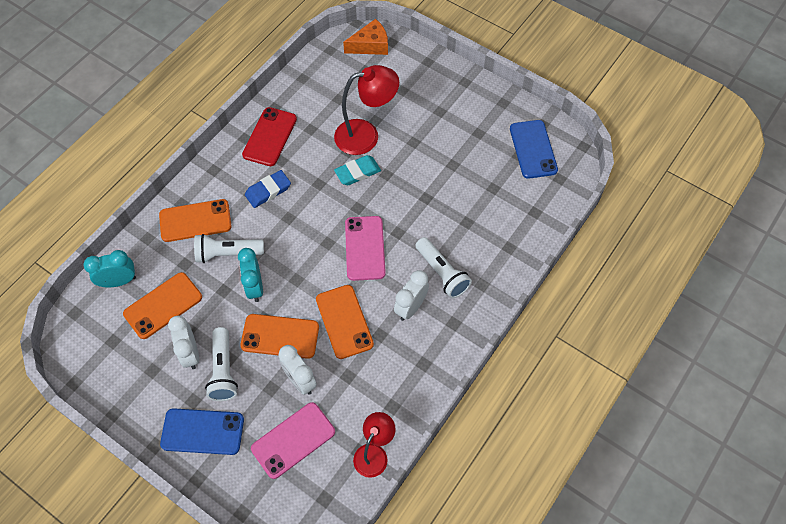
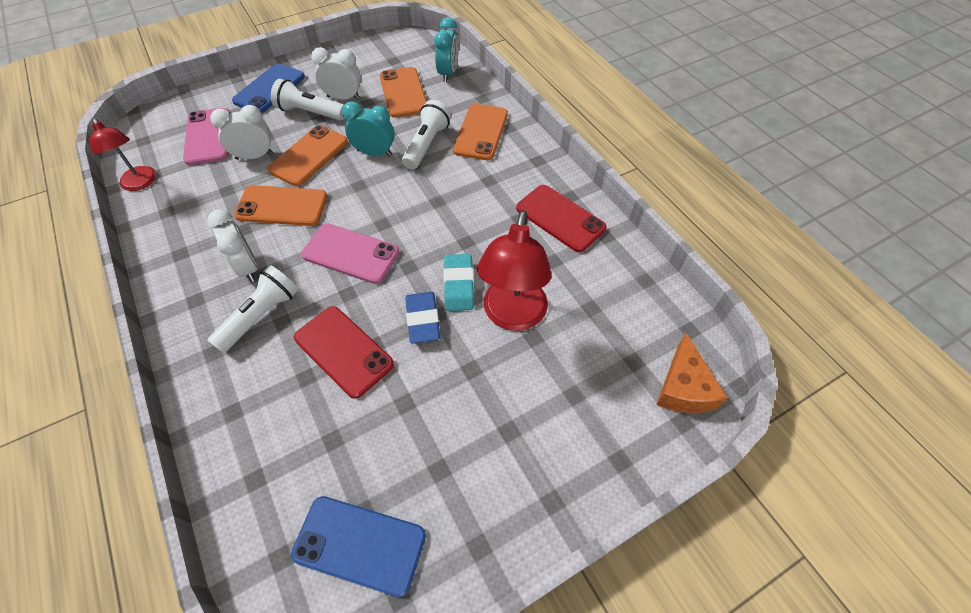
camera: 115 degrees right, 5 degrees down
blue eraser [245,170,291,208] -> blue eraser moved to [405,292,440,343]
white flashlight [415,237,472,298] -> white flashlight turned 135 degrees clockwise [207,265,298,353]
none -> red phone [294,306,394,399]

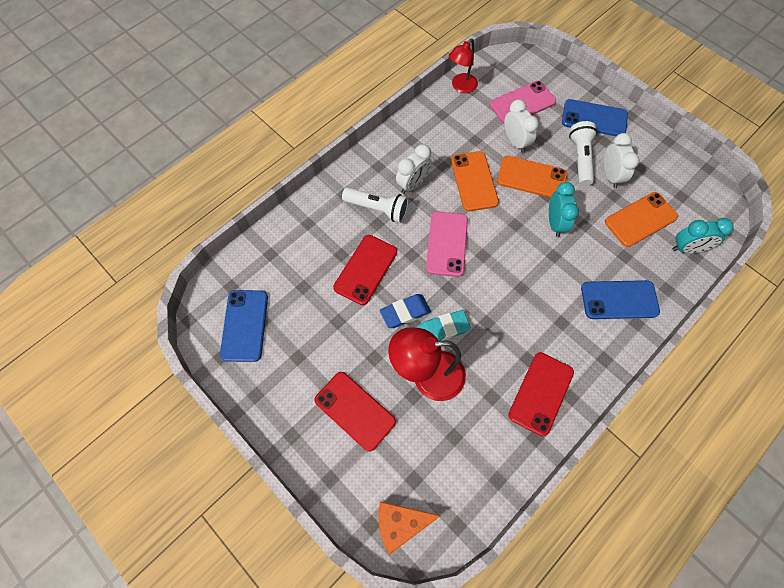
camera: 75 degrees right, 10 degrees up
white flashlight [402,100,451,170] -> none
orange phone [453,104,508,160] -> blue phone [581,280,660,319]
none -> red phone [314,372,396,452]

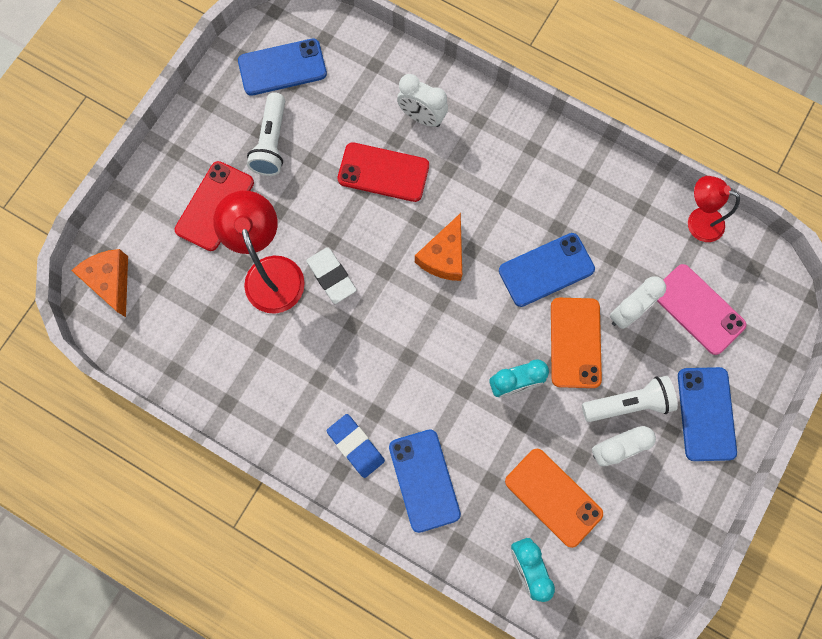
camera: 75 degrees right, 10 degrees up
white flashlight [342,187,408,223] -> white flashlight moved to [247,92,285,176]
blue eraser [380,294,431,328] -> blue eraser moved to [327,414,385,478]
white clock [396,144,432,194] -> white clock moved to [397,74,448,127]
turquoise eraser [418,310,471,341] -> white eraser [306,247,357,304]
pink phone [426,211,468,277] -> orange cheese [415,213,462,281]
orange phone [451,151,499,211] -> blue phone [499,233,595,307]
red phone [508,352,574,436] -> none

